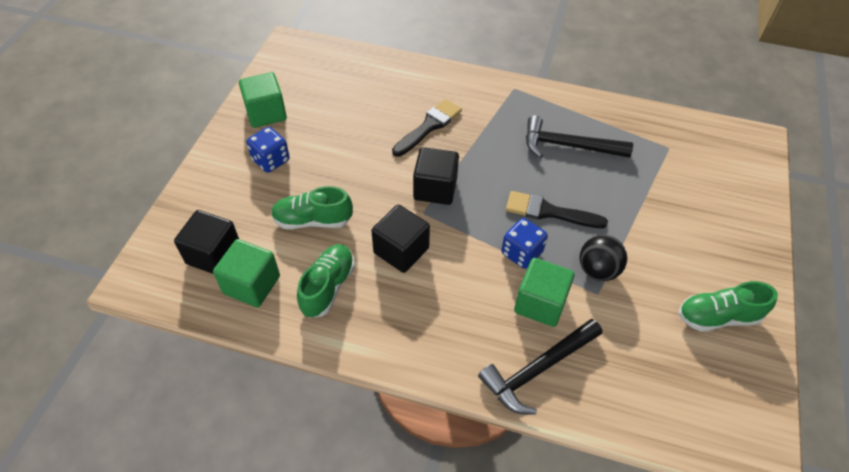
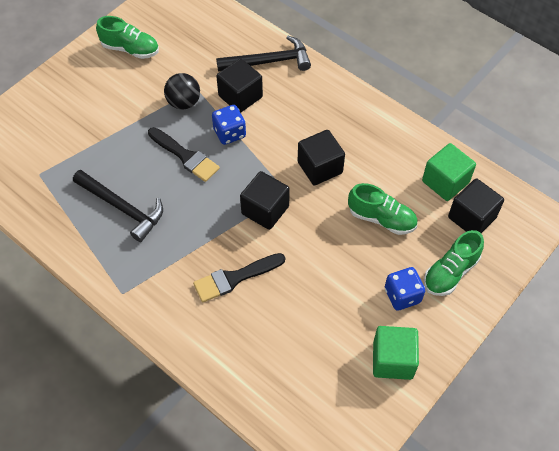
camera: 155 degrees left, 5 degrees up
green shoe [297,244,355,318] -> green shoe moved to [424,230,484,296]
green cube [514,258,575,327] -> black cube [216,59,263,113]

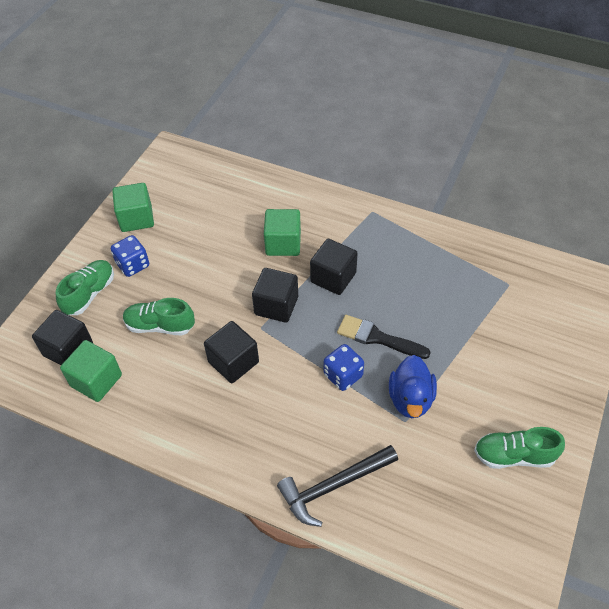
camera: 165 degrees right, 5 degrees down
black hammer [73,170,163,242] -> none
black ball [164,73,200,110] -> blue duck [389,355,437,418]
black brush [193,253,285,302] -> green cube [264,209,301,256]
black cube [216,59,263,113] -> black cube moved to [310,239,358,295]

